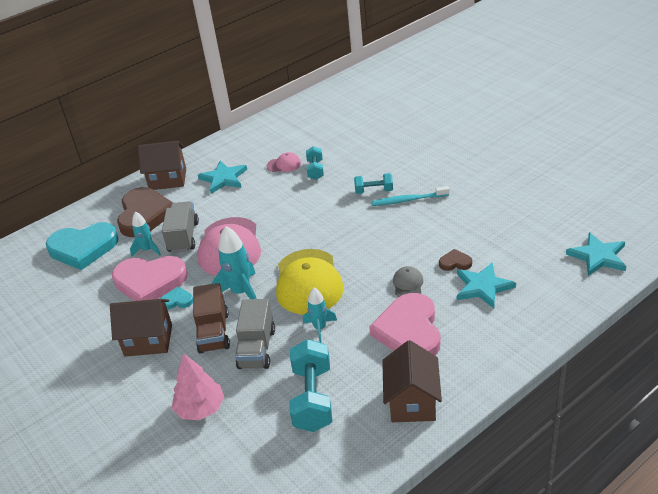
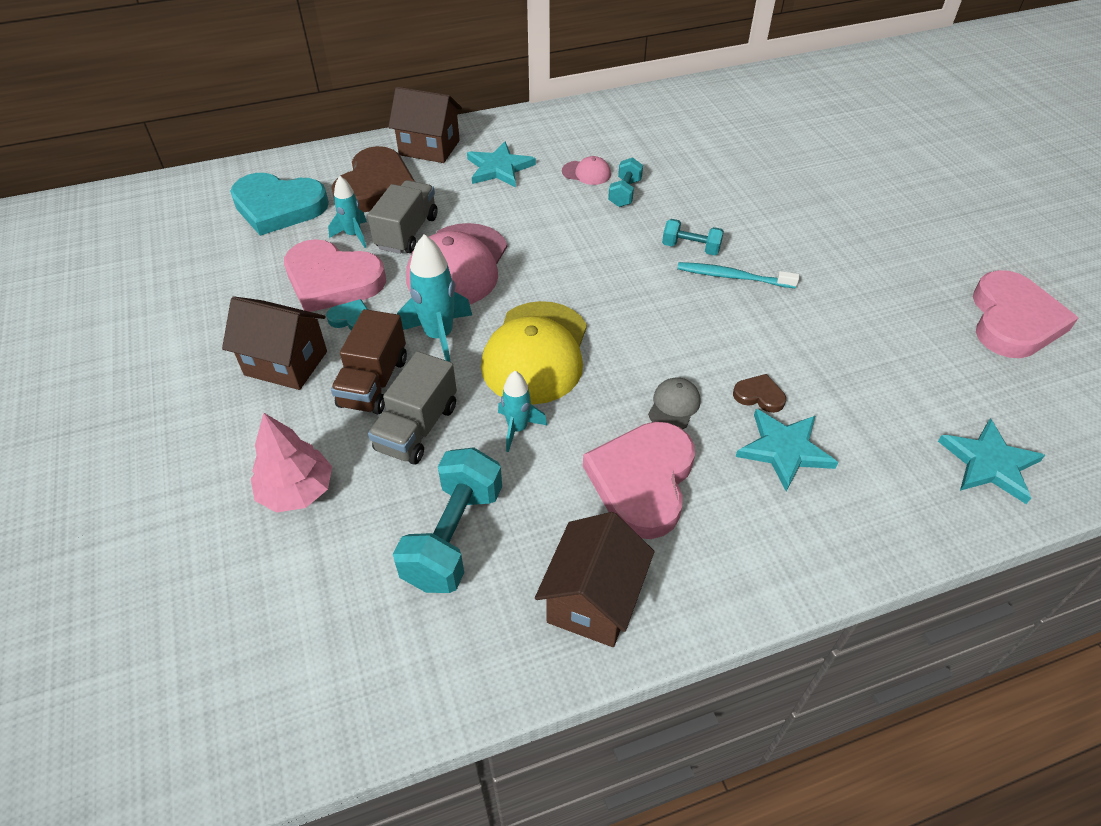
camera: 15 degrees right, 10 degrees up
none -> pink heart [973,270,1078,358]

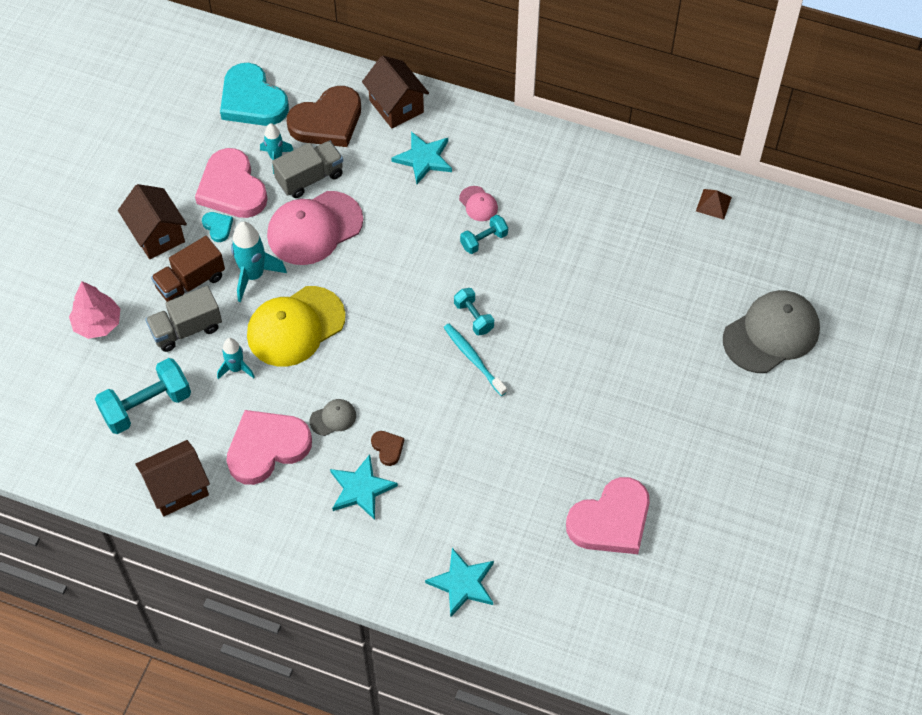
camera: 40 degrees right, 10 degrees up
none -> brown pyramid [696,189,732,220]
none -> grey cap [723,290,820,373]

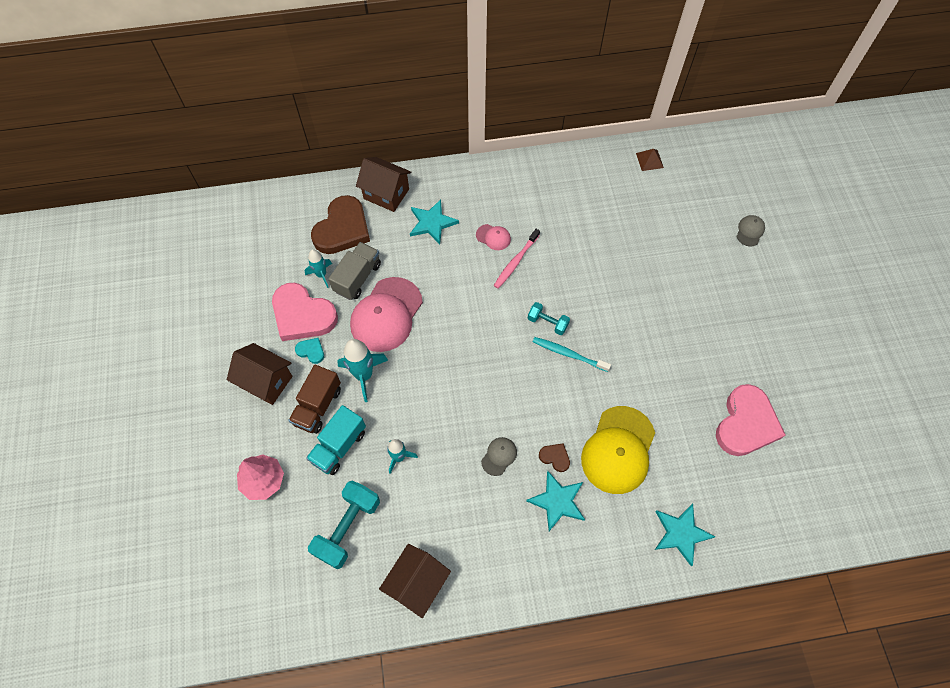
camera: 30 degrees left, 5 degrees up
grey truck [145,286,222,352] -> turquoise truck [306,405,366,475]
turquoise heart [220,63,289,126] -> none
pink heart [227,410,312,485] -> none
yellow cap [247,286,346,367] -> yellow cap moved to [581,406,655,494]
turquoise dumbbell [460,215,508,254] -> pink toothbrush [494,229,540,289]
grey cap [723,290,820,373] -> grey cap [736,215,765,246], size x0.45

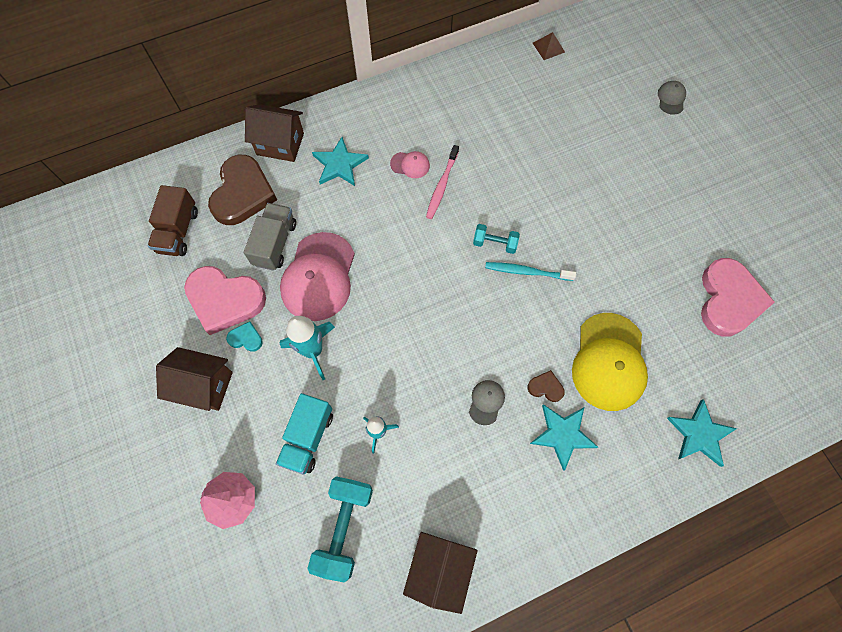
camera: 15 degrees left, 5 degrees up
brown truck [288,365,341,434] -> brown truck moved to [148,185,198,256]
turquoise rocket [305,249,332,288] -> none

